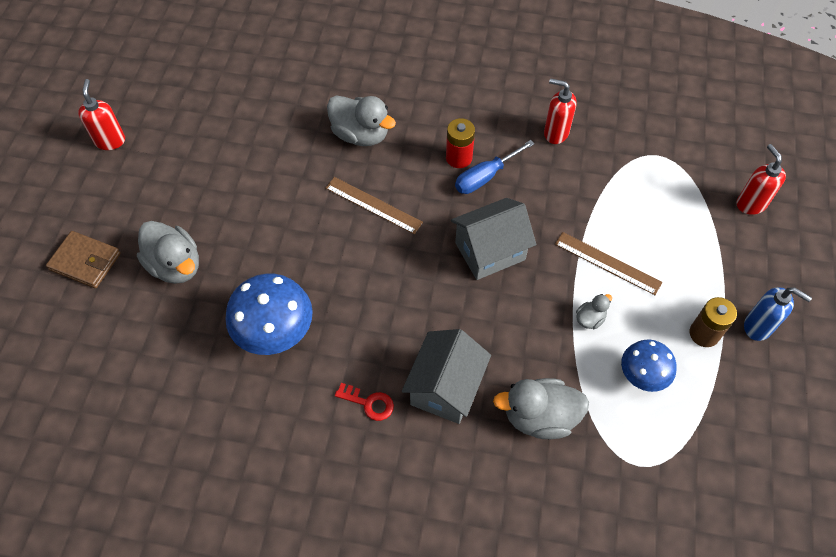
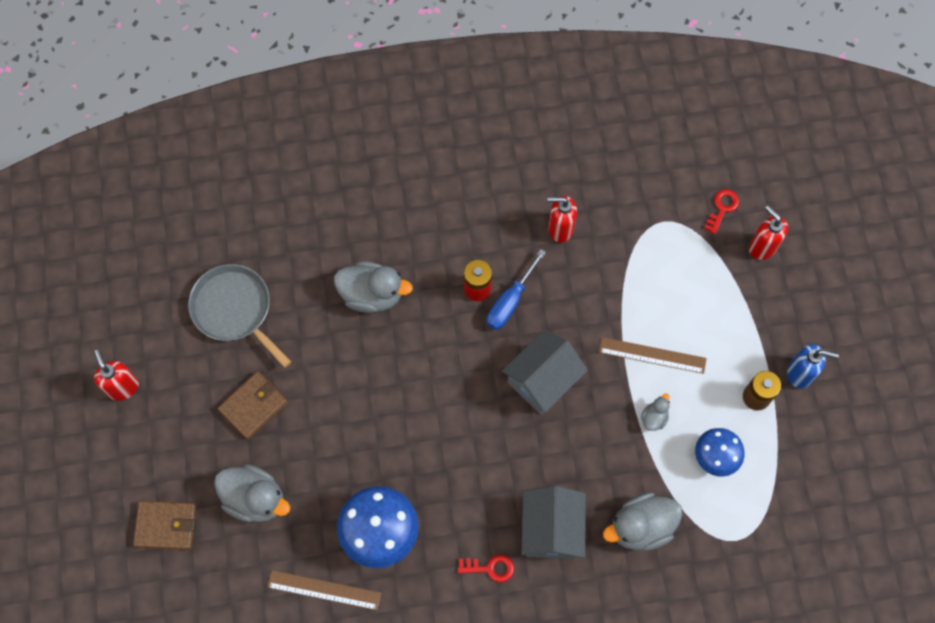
camera: 20 degrees left, 10 degrees up
brown ruler [325,177,423,234] -> brown ruler moved to [267,570,381,610]
none -> grey pan [188,264,291,368]
none -> brown wallet [218,371,288,440]
none -> red key [704,189,739,234]

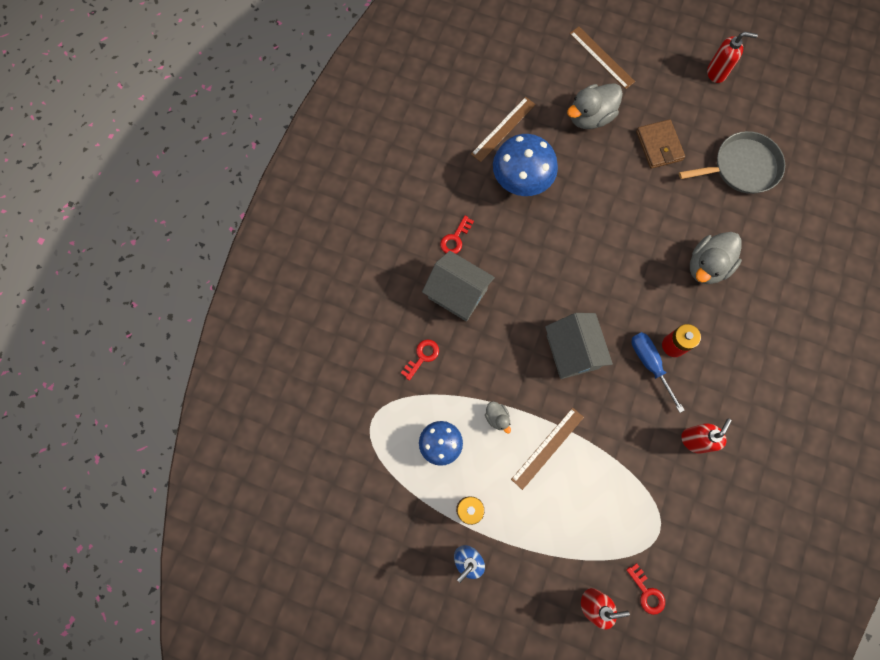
camera: 120 degrees right, 5 degrees up
brown wallet [133,501,196,550] -> brown ruler [569,27,635,89]
grey duck [603,493,683,551] -> red key [401,340,439,381]

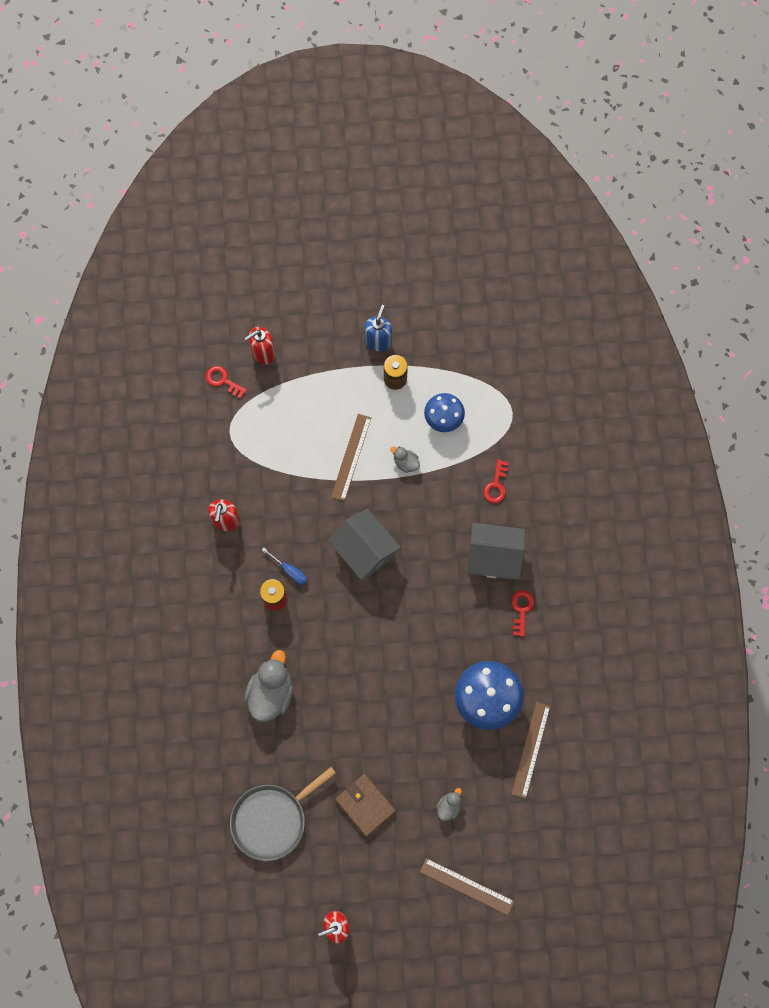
camera: 155 degrees right, 0 degrees up
grey duck [567,83,623,129] -> grey duck [436,788,462,821], size x0.49
blue screwdriver [631,332,685,413] -> blue screwdriver [262,548,308,585], size x0.65

